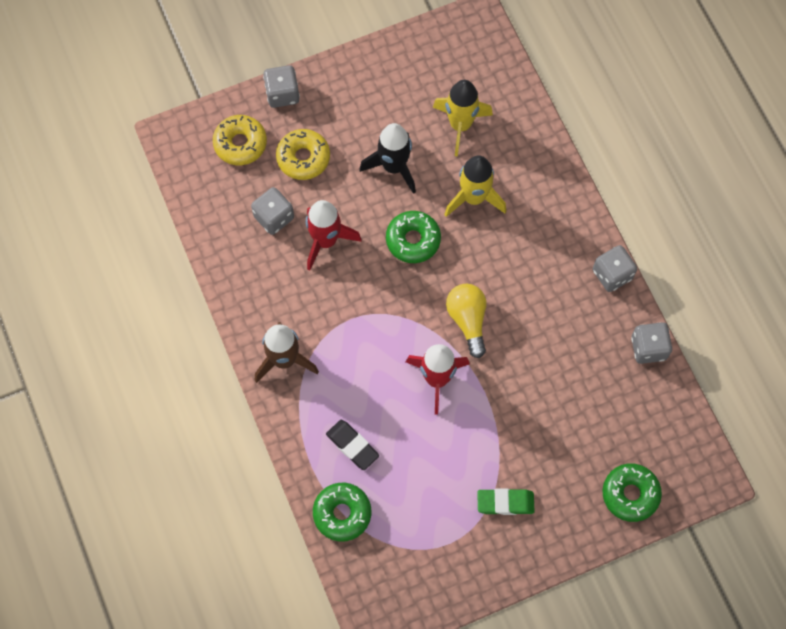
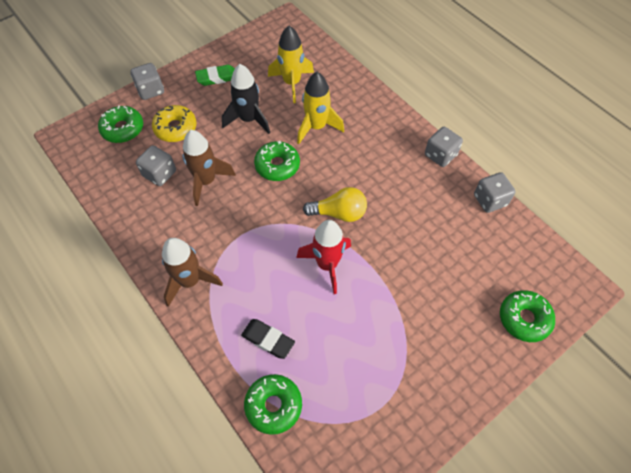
camera: 15 degrees left, 10 degrees down
yellow donut [213,115,267,165] -> green donut [98,105,143,143]
red rocket [306,200,361,270] -> brown rocket [182,130,236,206]
yellow light bulb [446,283,486,358] -> yellow light bulb turned 120 degrees clockwise [303,187,367,222]
green eraser [477,489,535,515] -> green eraser moved to [195,65,235,86]

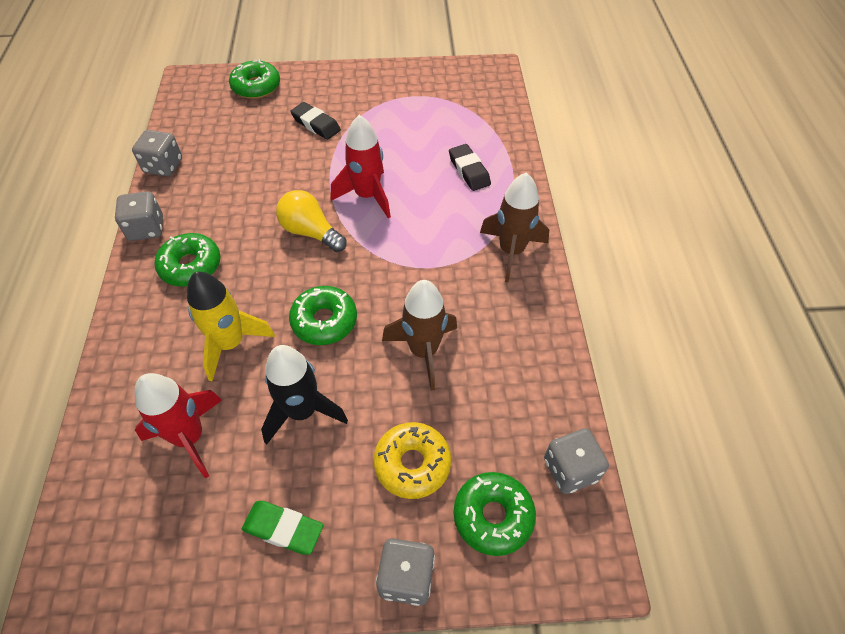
camera: 145 degrees left, 5 degrees down
grey dice [136,145,176,186] -> grey dice moved to [544,428,609,494]
green donut [244,374,302,435] -> green donut moved to [155,233,220,287]
yellow rocket [268,26,314,103] -> red rocket [135,373,222,478]
none -> black eraser [290,102,341,140]

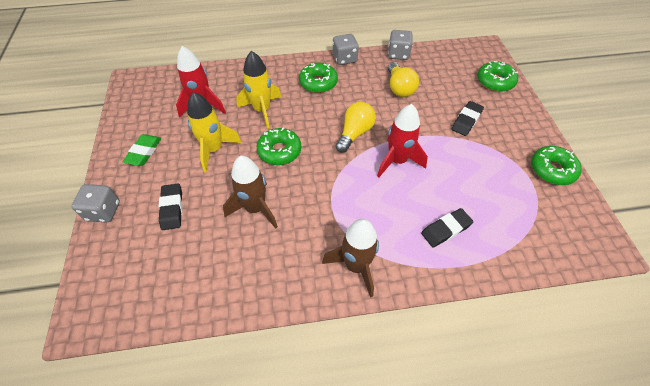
camera: 85 degrees right, 0 degrees up
black rocket [261,345,348,445] -> yellow rocket [187,92,242,172]
yellow donut [373,422,451,499] -> black eraser [159,184,183,230]
green donut [453,472,536,556] -> green donut moved to [531,146,582,185]
grey dice [544,428,609,494] -> none
none -> yellow light bulb [388,62,419,97]

